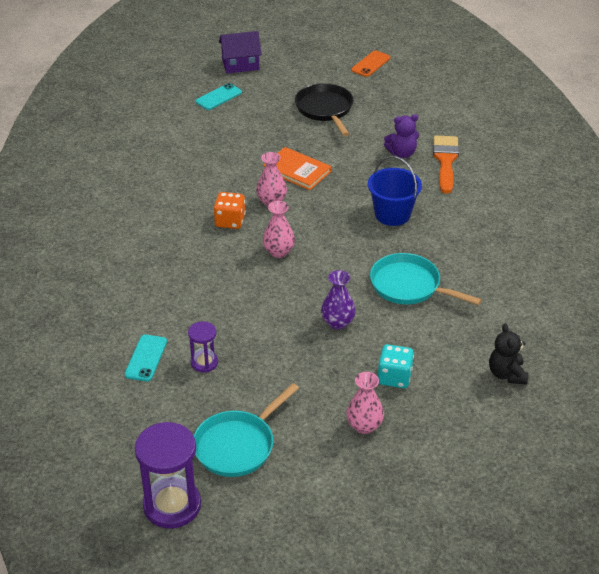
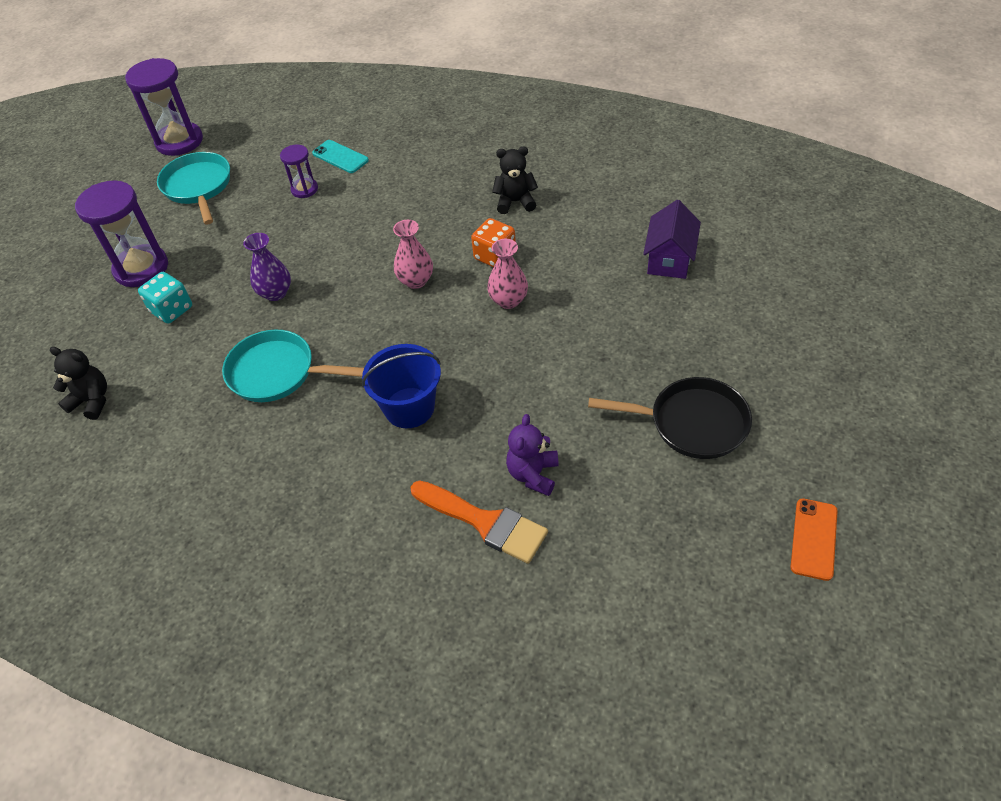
camera: 120 degrees right, 10 degrees up
turquoise phone [195,83,242,110] -> none
purple house [219,31,262,74] -> purple house moved to [643,200,701,279]
orange book [263,147,331,190] -> none
pink vase [346,372,384,434] -> purple hourglass [75,180,168,287]
orange phone [351,50,390,77] -> orange phone turned 45 degrees clockwise [791,499,838,581]
turquoise pan [370,253,482,305] -> turquoise pan turned 135 degrees counterclockwise [222,329,364,402]
none -> black teddy bear [492,147,538,214]

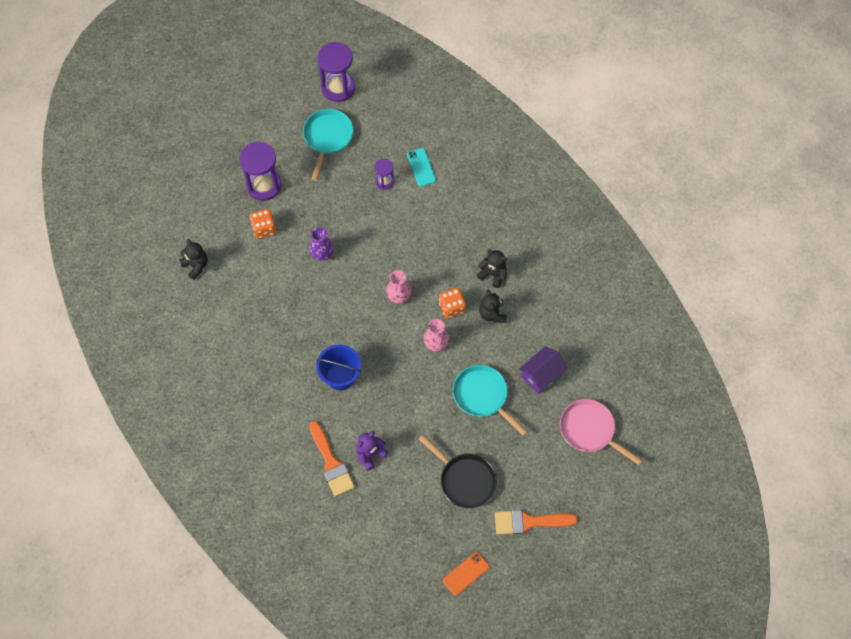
camera: 30 degrees right, 15 degrees up
turquoise dice [138,272,192,324] -> orange dice [250,209,276,239]
turquoise pan [222,329,364,402] -> turquoise pan moved to [453,365,528,436]
none -> black teddy bear [479,290,507,323]
none -> orange brush [495,510,578,534]
none -> pink pan [560,399,643,465]

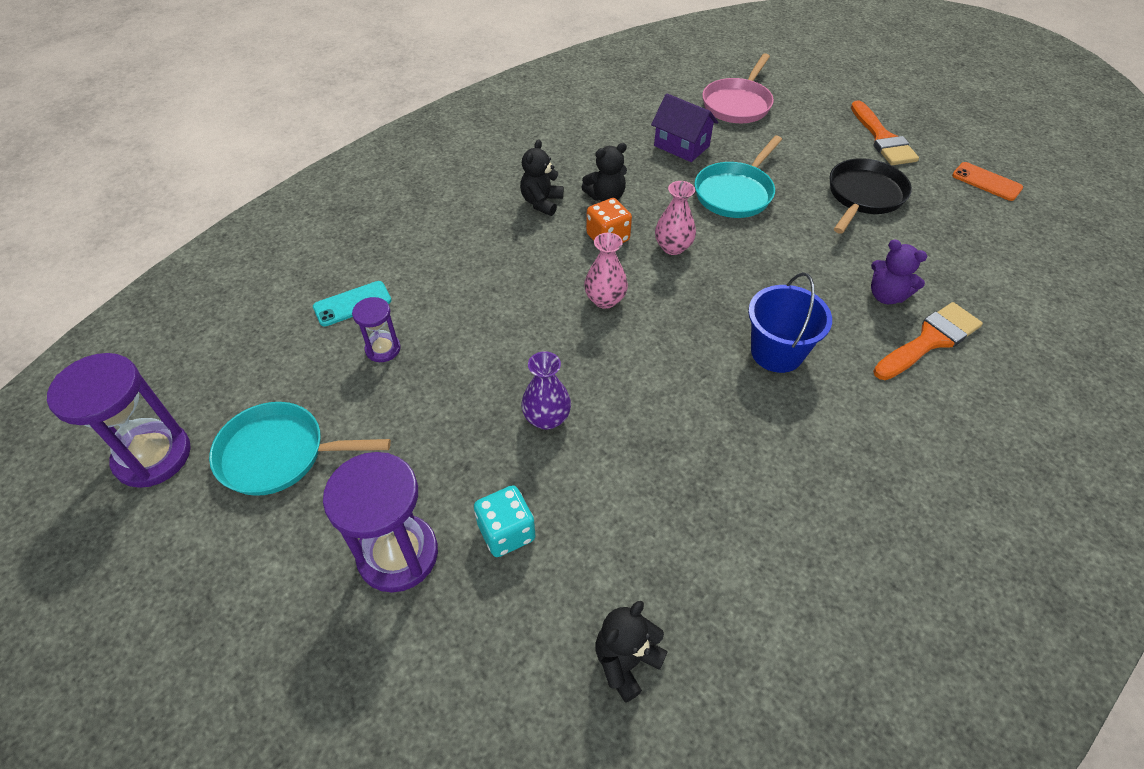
camera: 100 degrees left, 15 degrees down
orange dice [250,209,276,239] -> turquoise dice [474,485,535,557]

